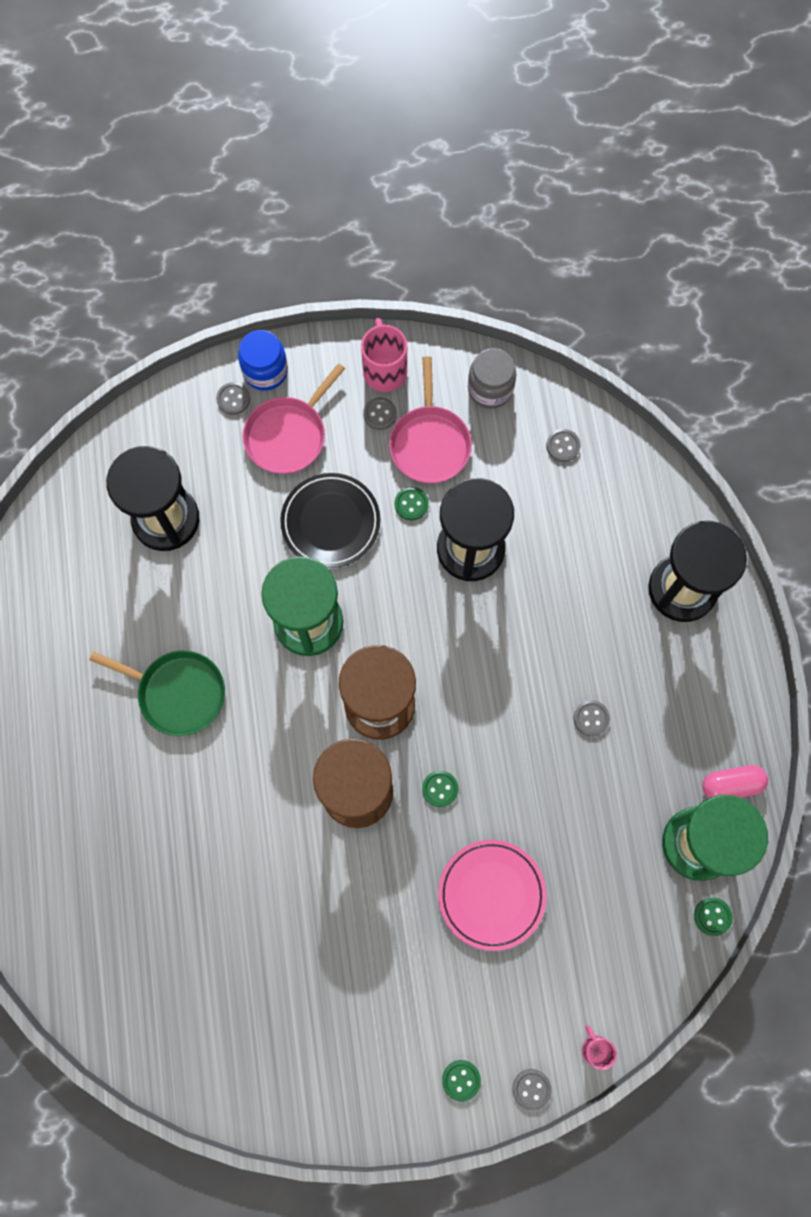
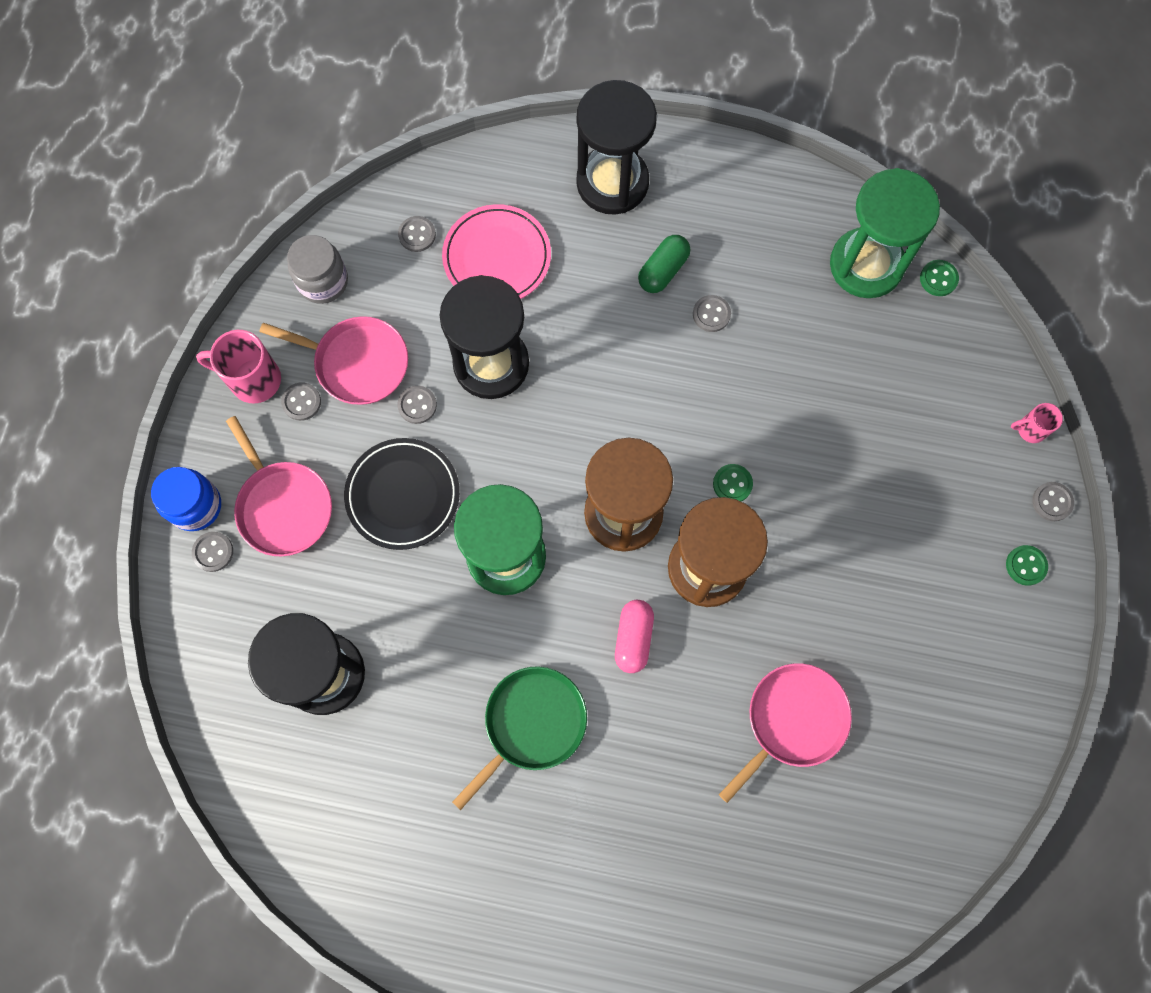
camera: 70 degrees left, 0 degrees up
green button [395,487,429,520] -> grey button [398,386,437,424]
pink plate [438,840,547,951] -> pink plate moved to [442,204,551,299]
pink capsule [702,765,768,798] -> pink capsule moved to [615,600,654,673]
none -> green capsule [638,235,690,293]
none -> pink pan [719,663,852,803]

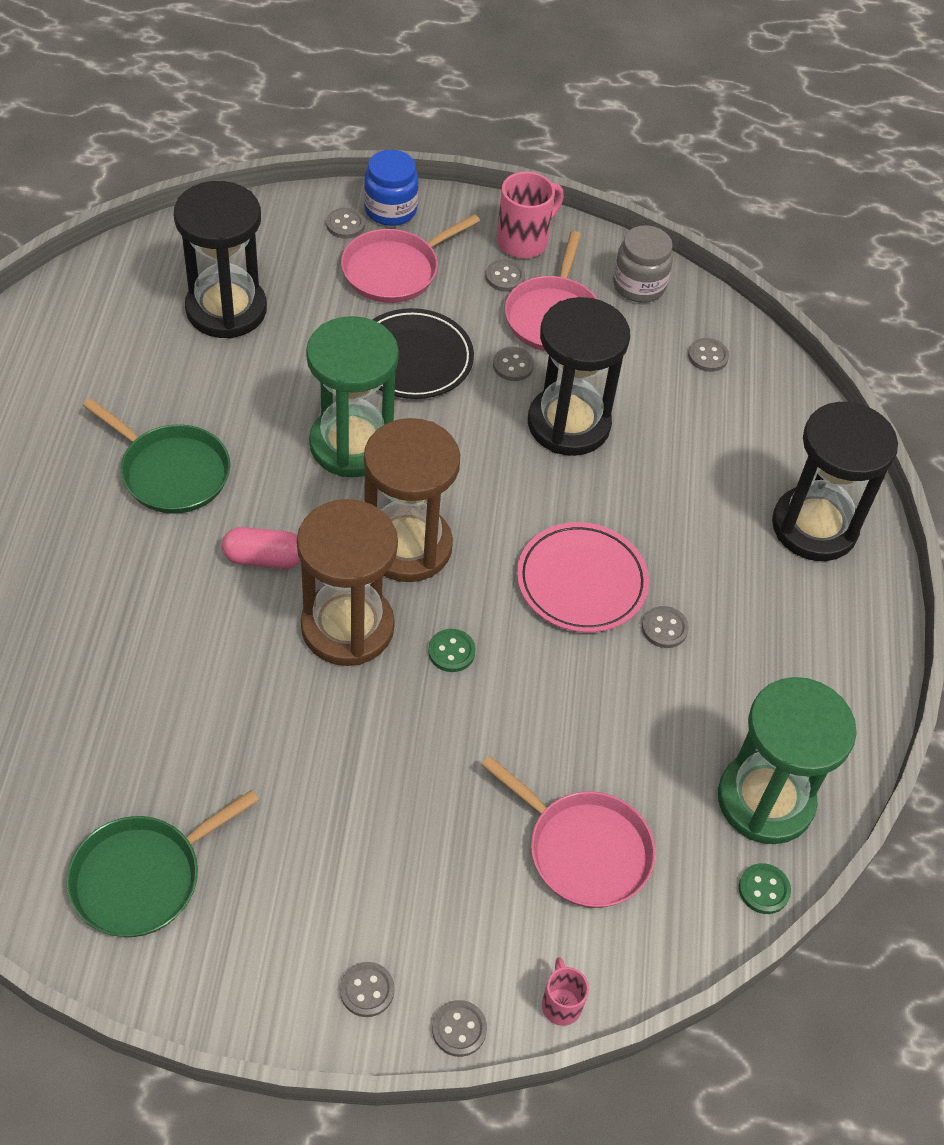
camera: 80 degrees right, 20 degrees down
pink mug [196,330,281,403] -> pink mug turned 45 degrees clockwise [497,171,564,258]
pink plate [442,204,551,299] -> pink plate moved to [517,522,649,633]
green capsule [638,235,690,293] -> none
pink pan [719,663,852,803] -> pink pan moved to [482,756,655,908]
green button [1006,545,1048,586] -> grey button [340,962,395,1017]
none -> green pan [66,790,259,937]

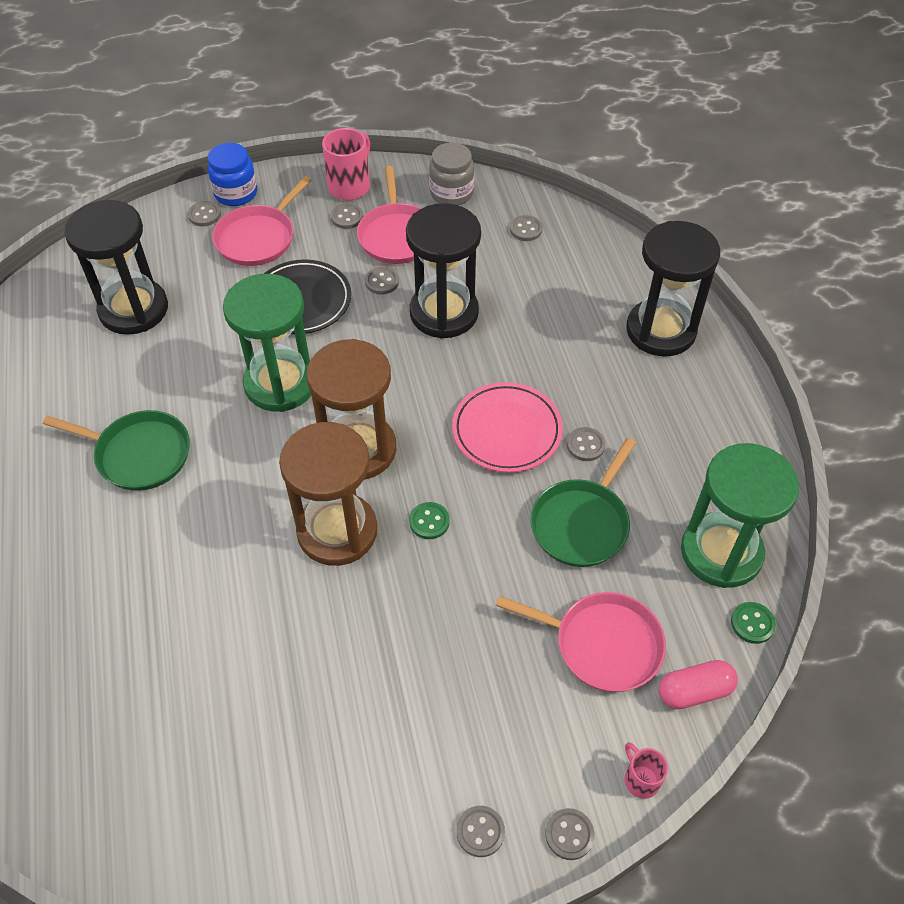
camera: 15 degrees left, 0 degrees up
green pan [66,790,259,937] -> green pan moved to [530,438,636,567]
pink capsule [222,527,301,569] -> pink capsule moved to [659,660,738,709]

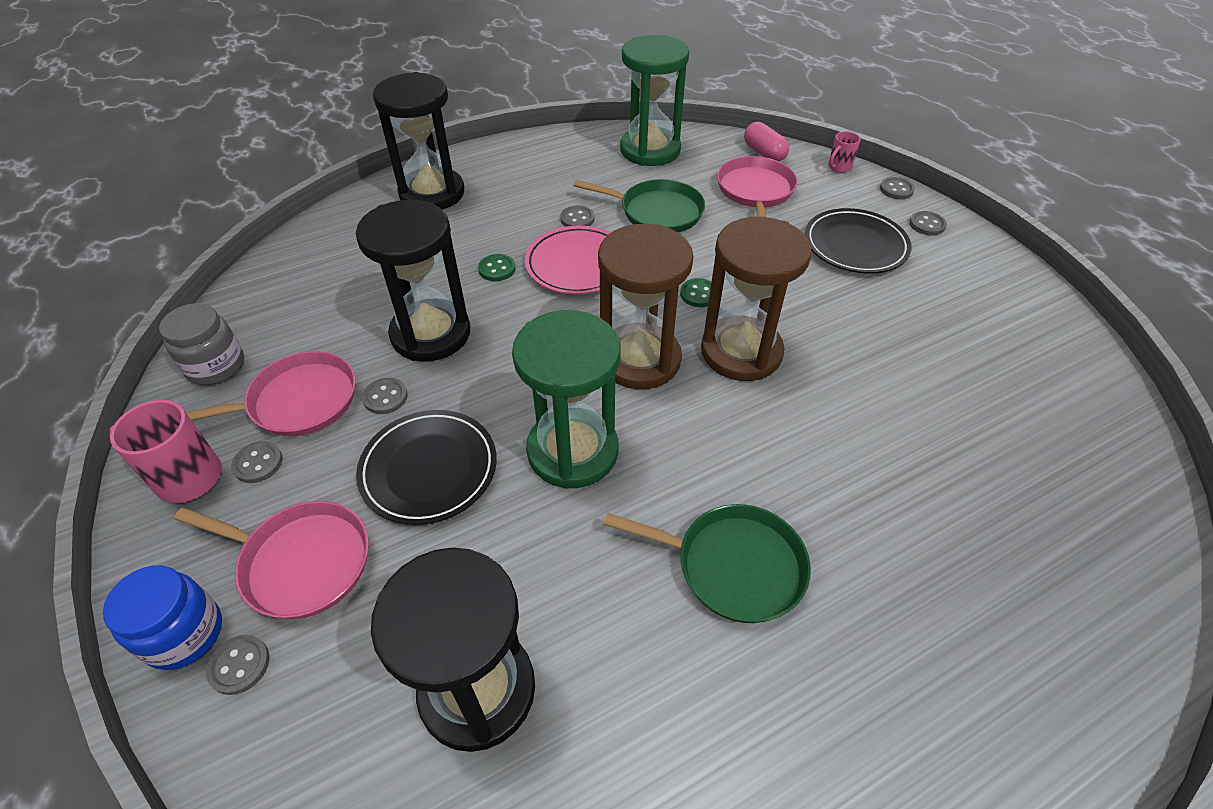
camera: 105 degrees left, 5 degrees down
green pan [43,410,190,491] -> green pan turned 105 degrees clockwise [604,504,811,623]
grey button [510,215,543,241] -> none
green button [731,602,776,644] -> green button moved to [478,254,516,281]
none -> black plate [805,208,912,274]

